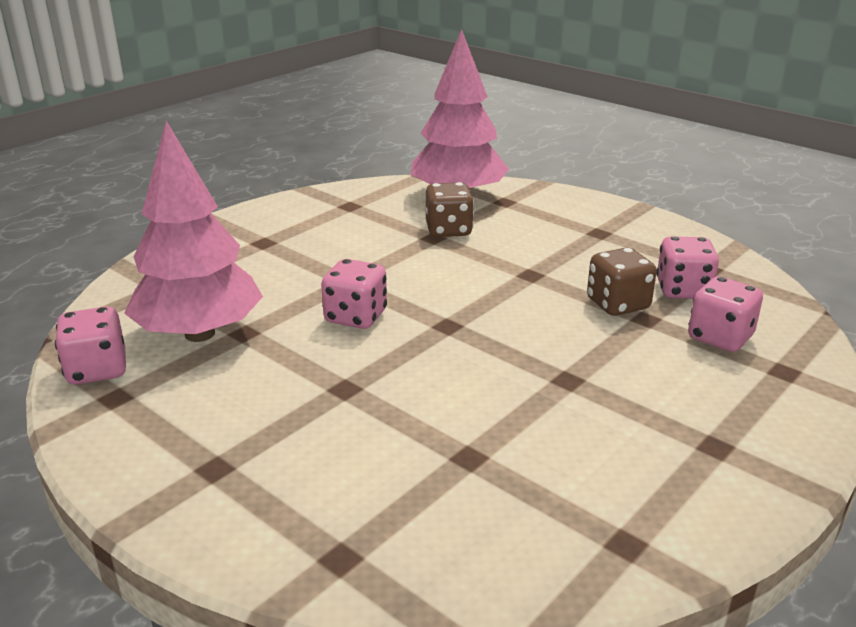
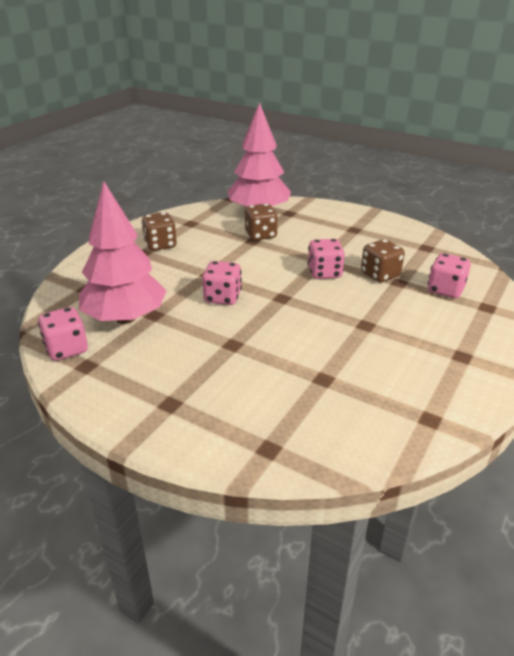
camera: 10 degrees left, 5 degrees up
pink dice [656,236,719,299] -> pink dice moved to [307,239,345,279]
none -> brown dice [141,212,177,251]

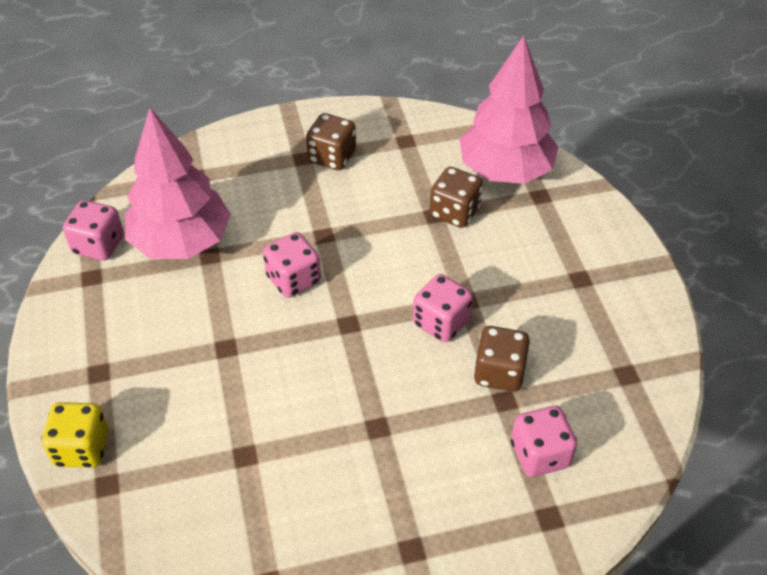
camera: 45 degrees right, 15 degrees up
none -> yellow dice [41,402,109,468]

